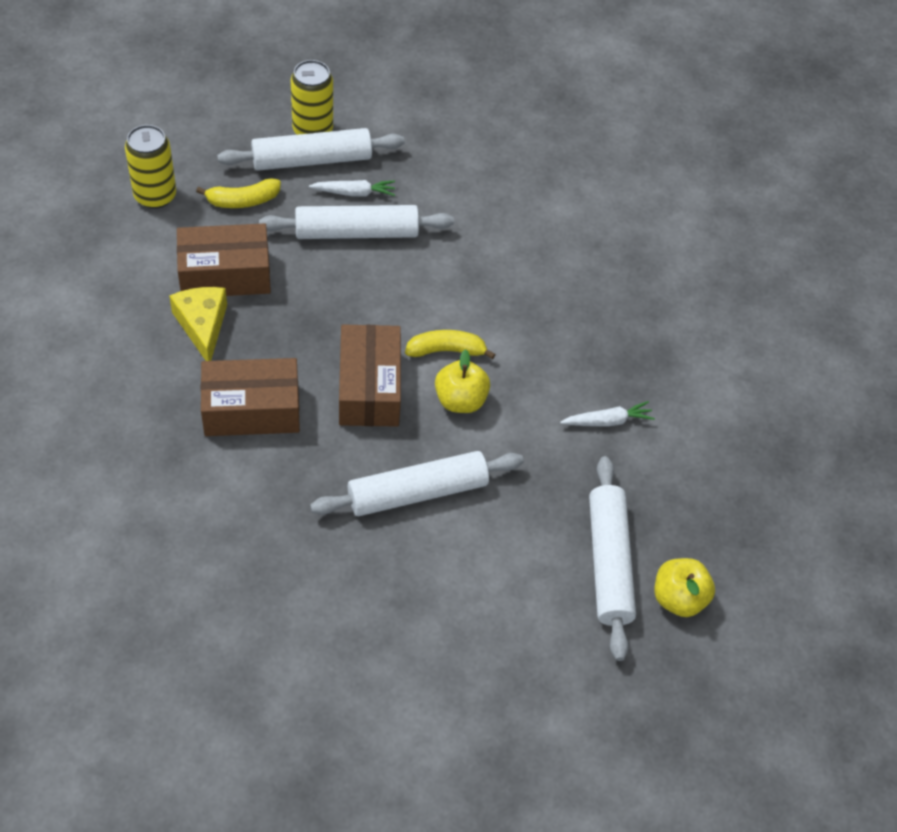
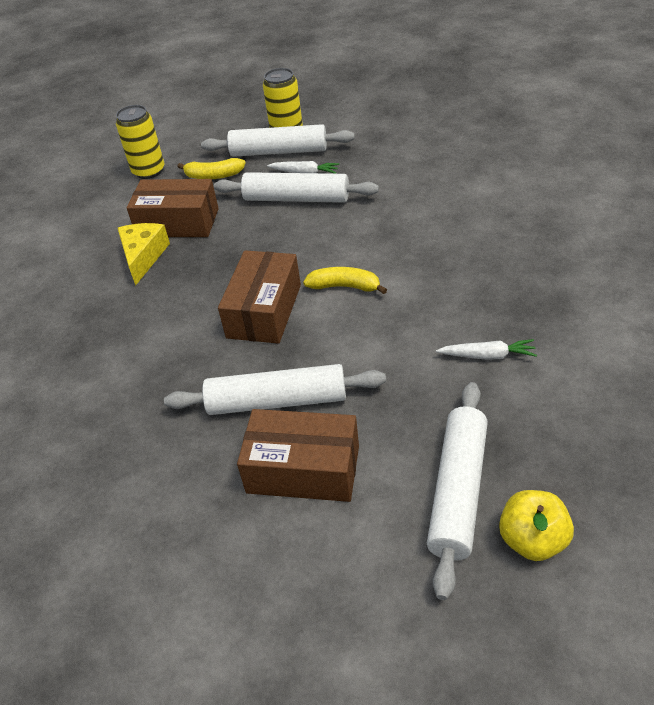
camera: 25 degrees right, 10 degrees down
brown box [201,358,300,436] -> brown box moved to [237,409,359,502]
yellow apple [435,349,490,413] -> none

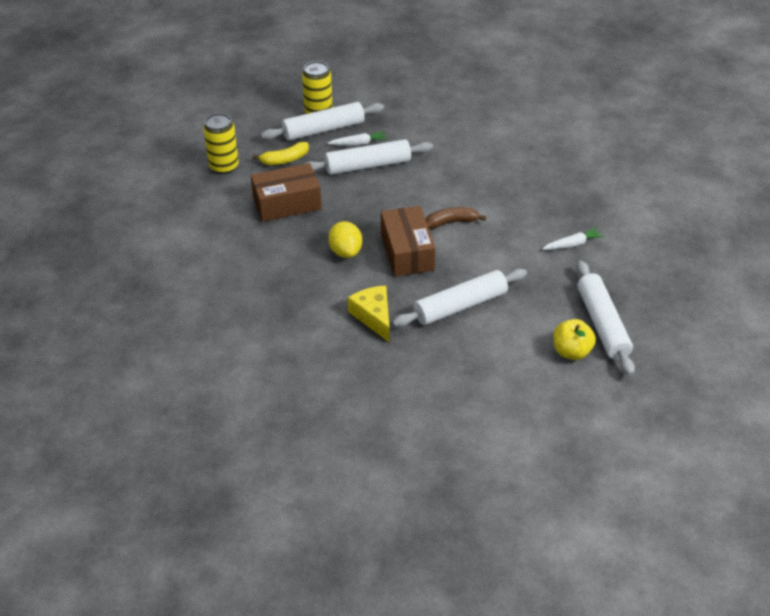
camera: 30 degrees left, 0 degrees up
yellow cheese [118,223,170,286] -> yellow cheese moved to [348,285,390,343]
brown box [237,409,359,502] -> none
yellow banana [303,267,387,294] -> brown banana [425,207,486,229]
yellow apple [499,490,574,561] -> yellow apple moved to [553,319,596,360]
none -> yellow lemon [328,221,362,258]

